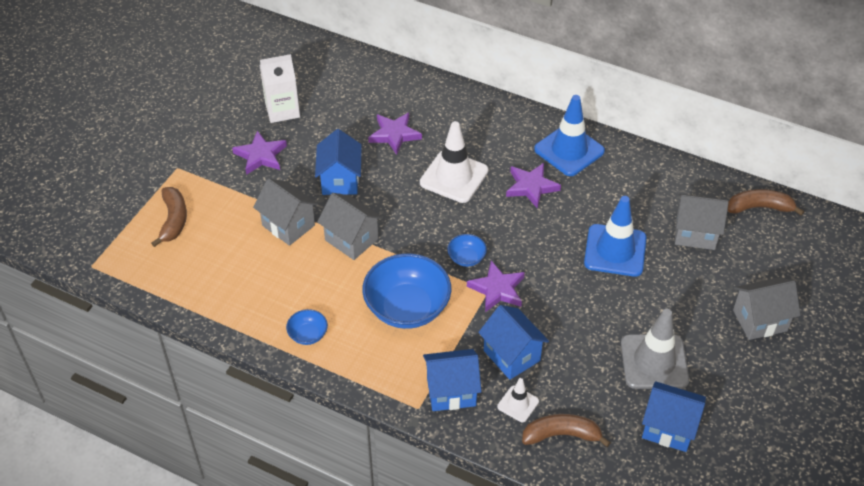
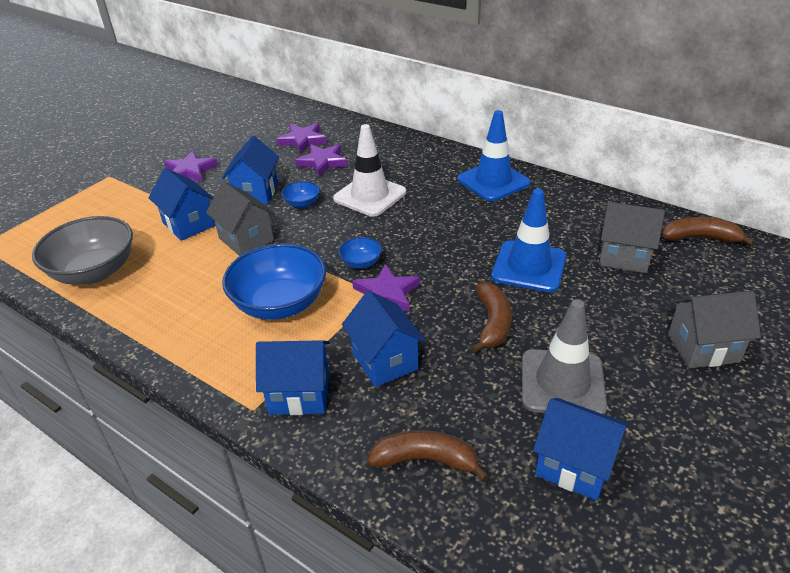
camera: 10 degrees right, 10 degrees down
brown banana [151,187,187,247] -> brown banana moved to [471,282,512,353]
grey house [253,178,318,246] -> blue house [148,168,215,241]
white carton [260,54,300,123] -> none
blue bowl [286,309,328,345] -> blue bowl moved to [281,181,320,208]
white traffic cone [497,378,539,422] -> none
purple star [506,163,561,208] -> purple star moved to [276,123,327,153]
none -> grey bowl [32,216,133,285]

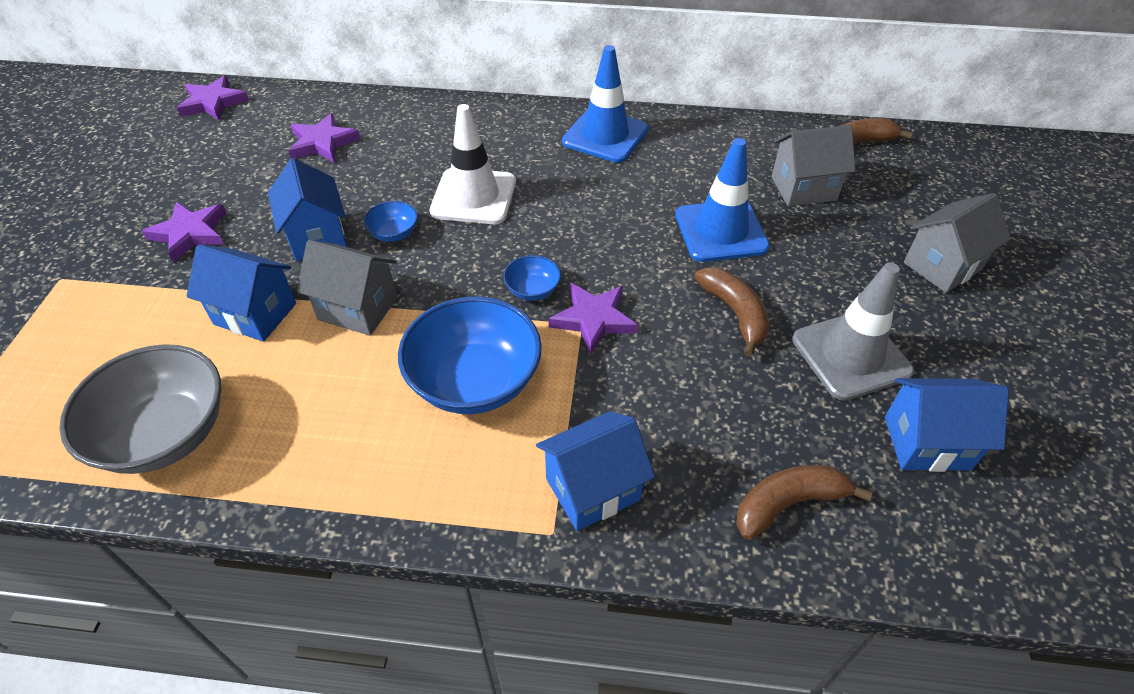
camera: 30 degrees left, 10 degrees up
purple star [295,144,348,177] -> purple star moved to [177,75,249,121]
blue house [342,291,426,387] -> none

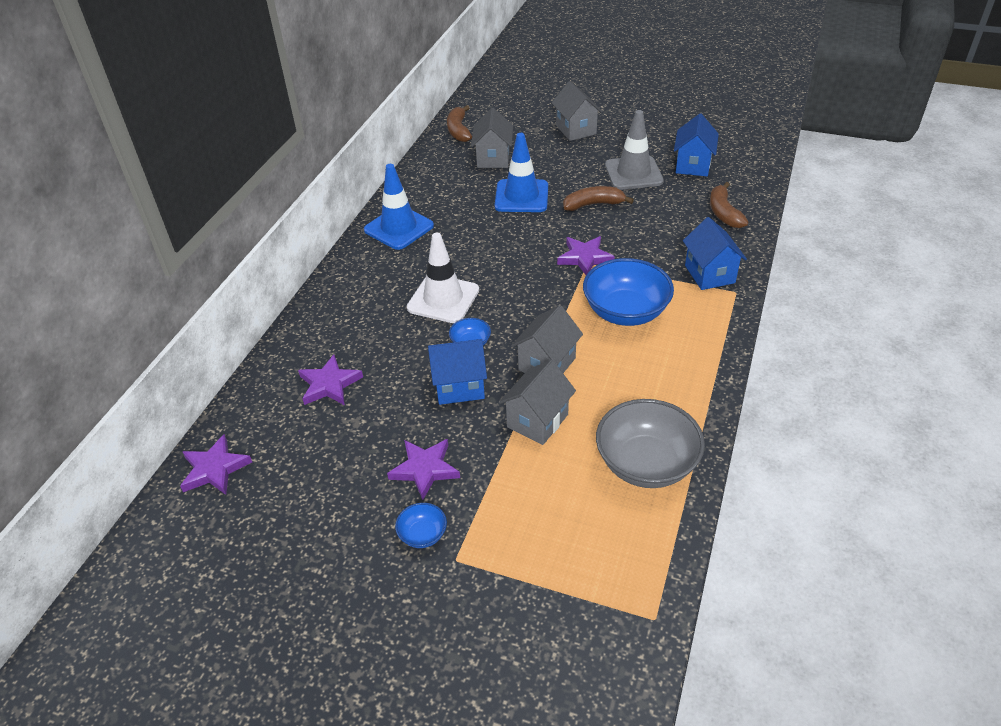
camera: 75 degrees left, 5 degrees down
blue house [187,245,296,341] -> grey house [499,360,576,445]
blue bowl [503,255,561,301] -> blue bowl moved to [395,503,447,548]

